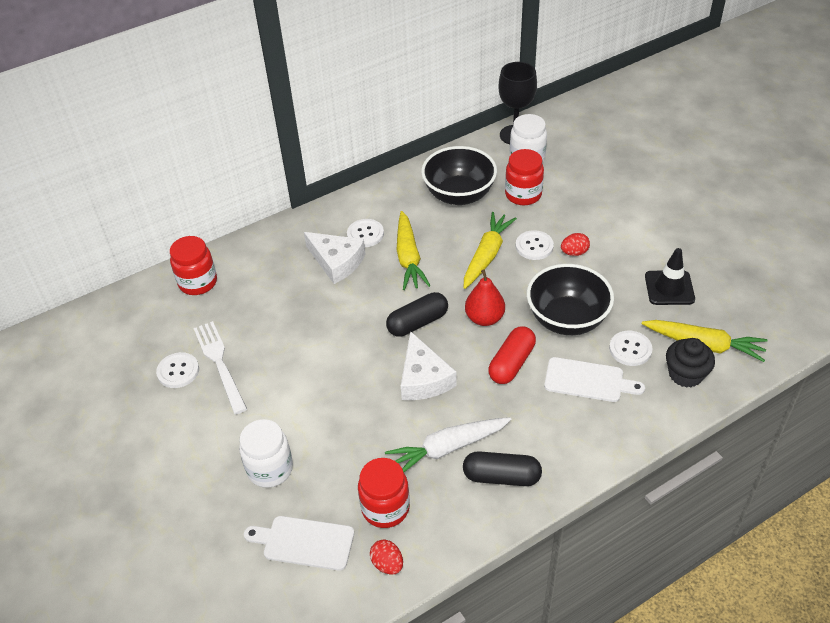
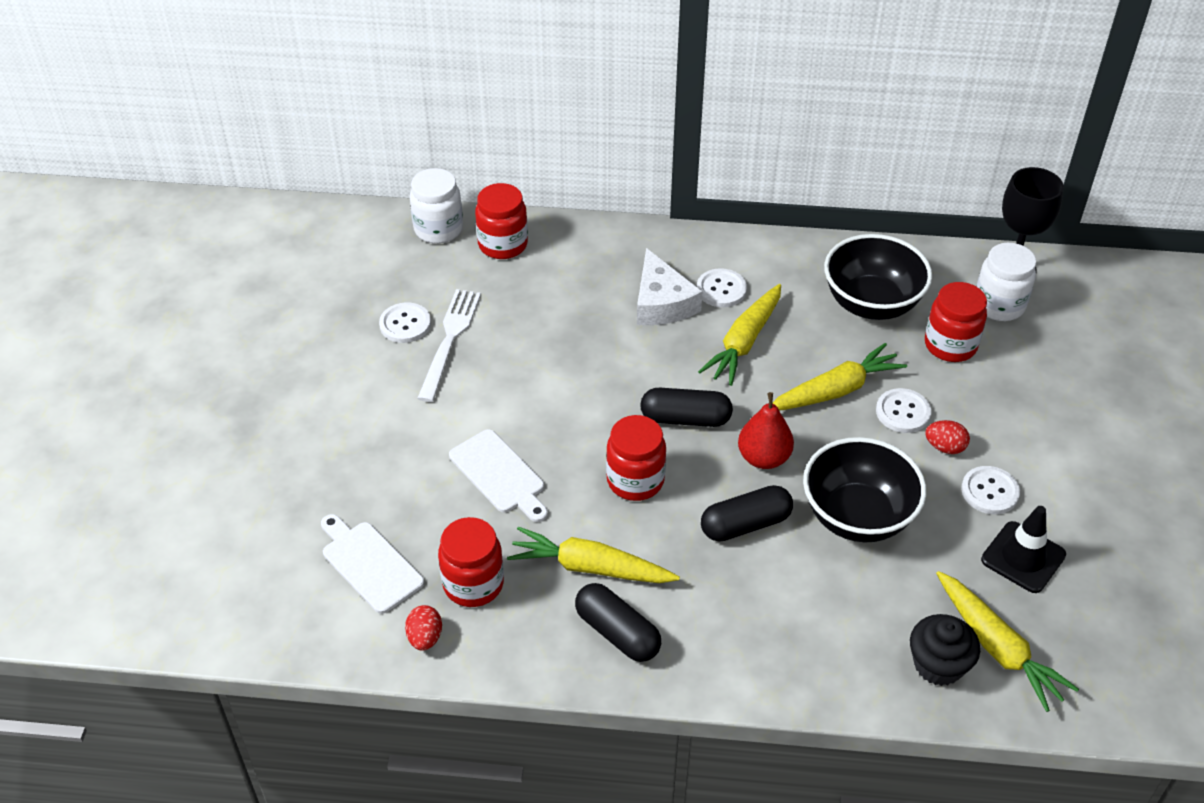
camera: 35 degrees right, 0 degrees up
white jar [239,419,293,488] -> white jar moved to [410,168,463,244]
white carrot [385,417,511,472] -> yellow carrot [507,526,680,583]
white cheese [401,331,457,400] -> red jar [606,415,666,501]
red capsule [488,326,536,384] -> black capsule [701,485,793,542]
white cutting board [544,357,645,402] -> white cutting board moved to [449,429,548,522]
white button [609,331,653,366] -> white button moved to [961,466,1020,514]

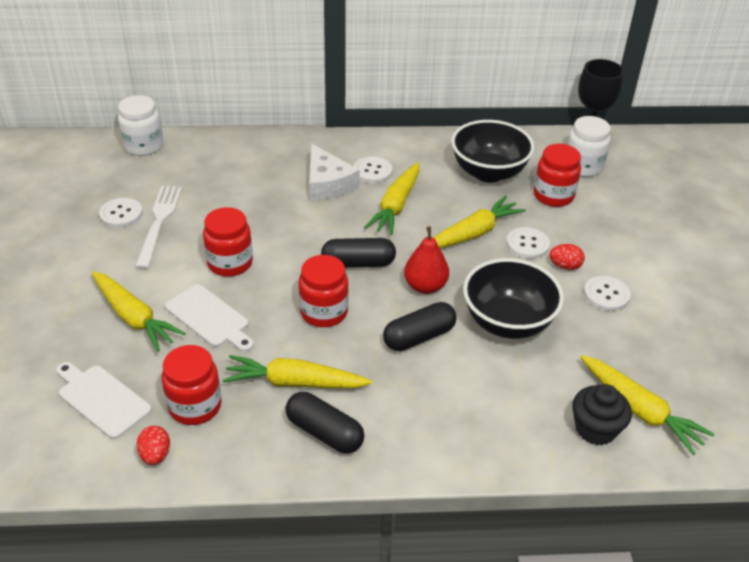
camera: 10 degrees left, 5 degrees down
red jar [475,183,528,259] -> red jar moved to [203,207,253,277]
black traffic cone [981,506,1066,593] -> none
none -> yellow carrot [91,271,186,352]

